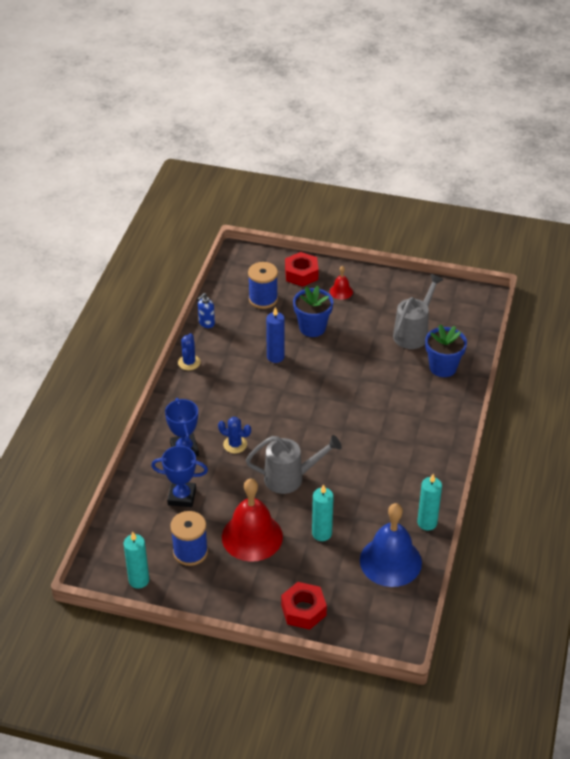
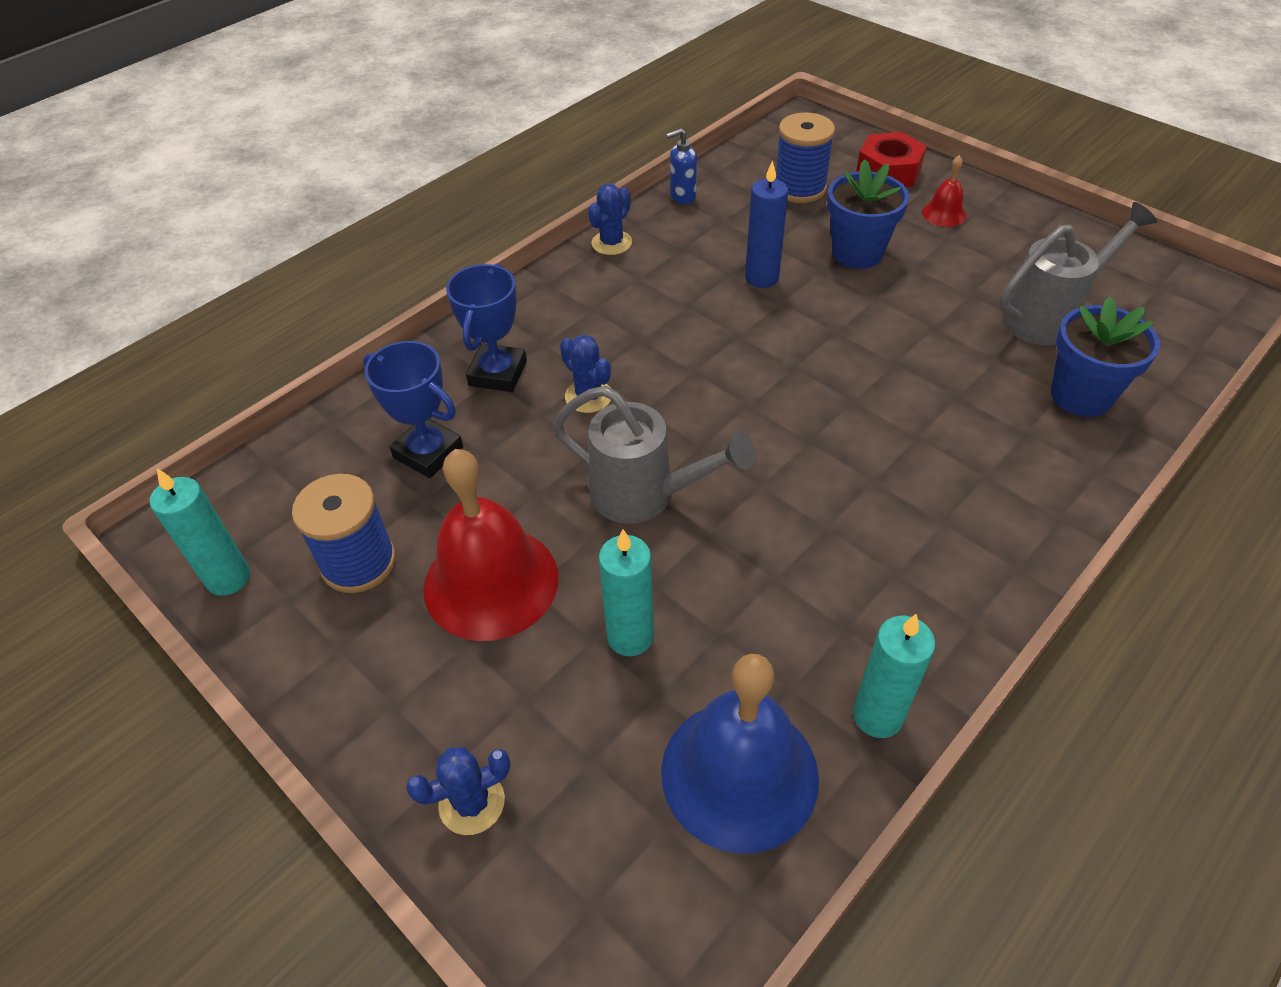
camera: 30 degrees right, 5 degrees up
red nut [281,582,327,630] -> blue cactus [406,747,511,835]

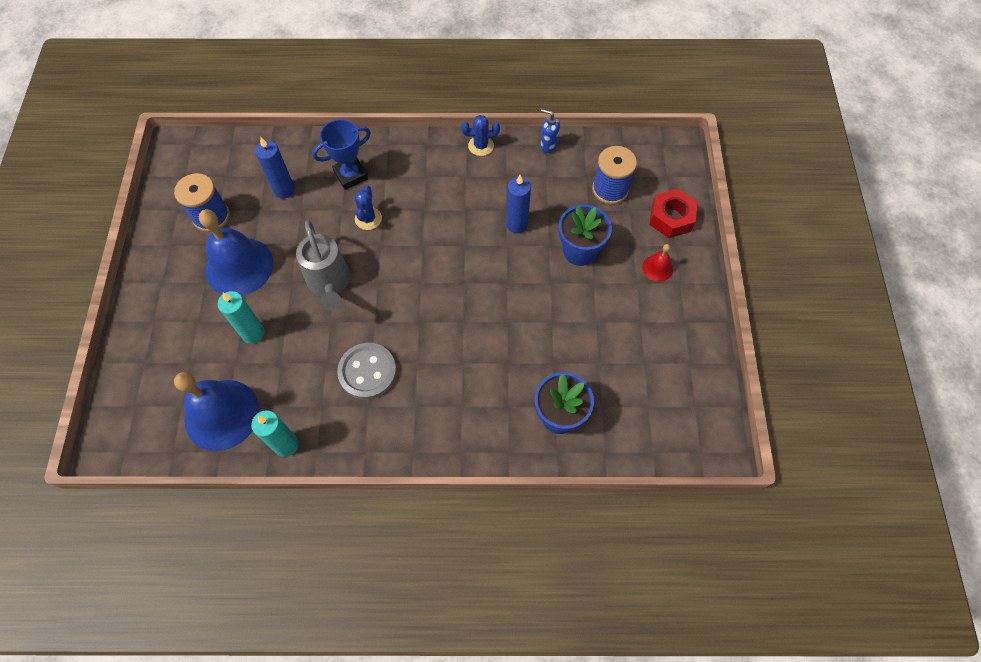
camera: 45 degrees right, 15 degrees up
turquoise candle [150,468,250,596] -> none
blue trophy [363,341,463,478] -> blue candle [255,138,295,199]
blue cactus [406,747,511,835] -> none
red bell [423,449,559,641] -> blue bell [199,209,273,296]
grey watering can [1000,202,1157,345] -> none
none -> grey button [337,343,397,400]

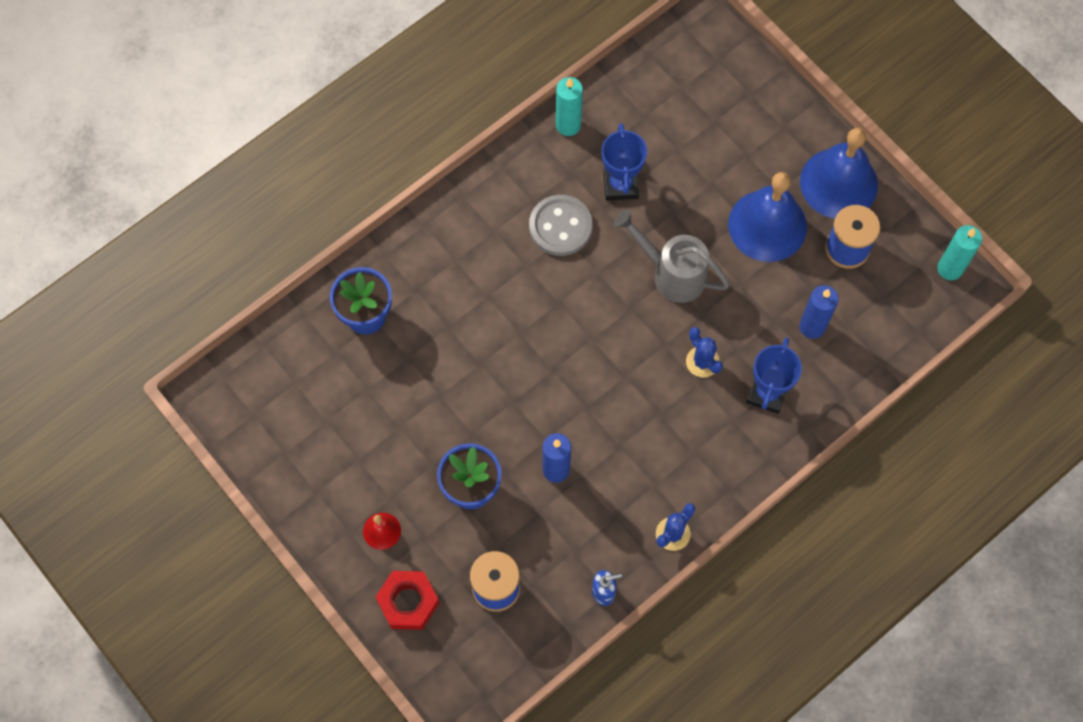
camera: 140 degrees right, 5 degrees up
blue bell [174,372,259,451] -> blue bell moved to [800,128,878,219]
turquoise candle [218,291,265,343] -> turquoise candle moved to [937,225,982,280]
none -> blue trophy [602,123,647,201]

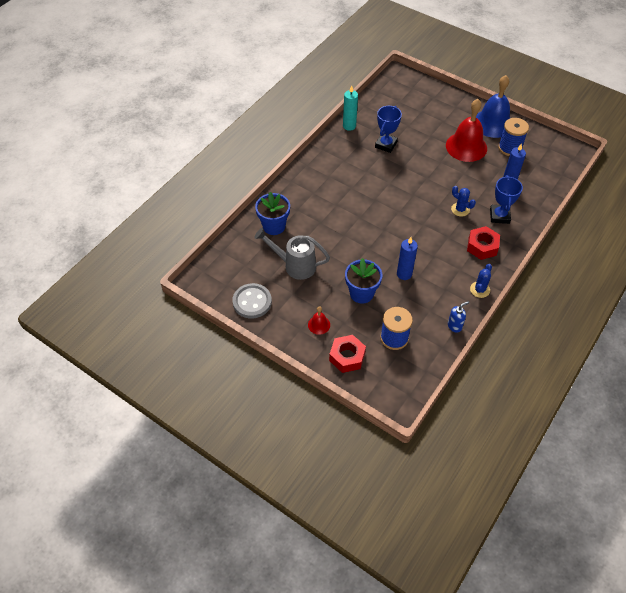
camera: 15 degrees left, 15 degrees down
grey button [529,195,592,256] -> grey button moved to [232,283,272,319]
blue trophy [602,123,647,201] -> blue trophy turned 45 degrees clockwise [375,106,402,153]
grey watering can [614,209,730,303] -> grey watering can moved to [255,228,330,280]
blue bell [728,172,807,262] -> red bell [446,99,487,162]
turquoise candle [937,225,982,280] -> none
none -> red nut [467,226,500,260]

